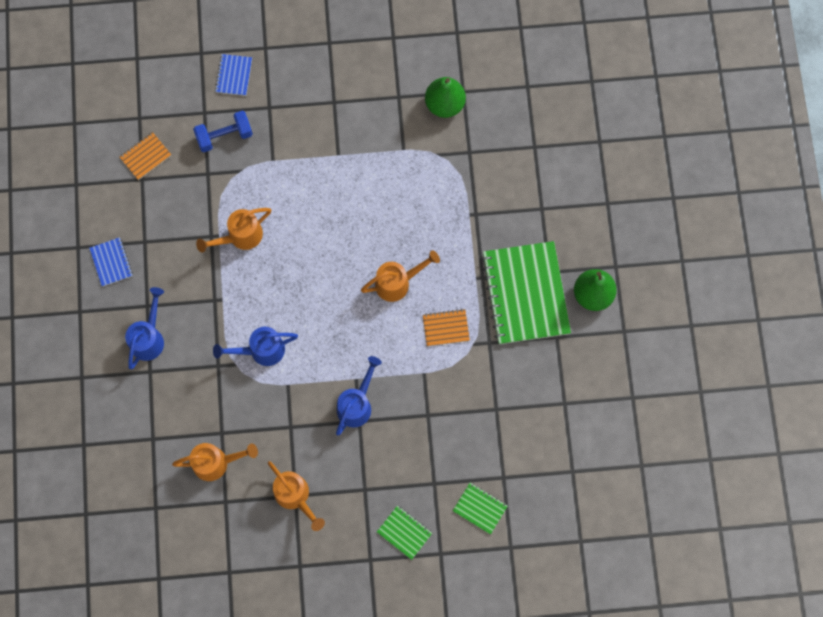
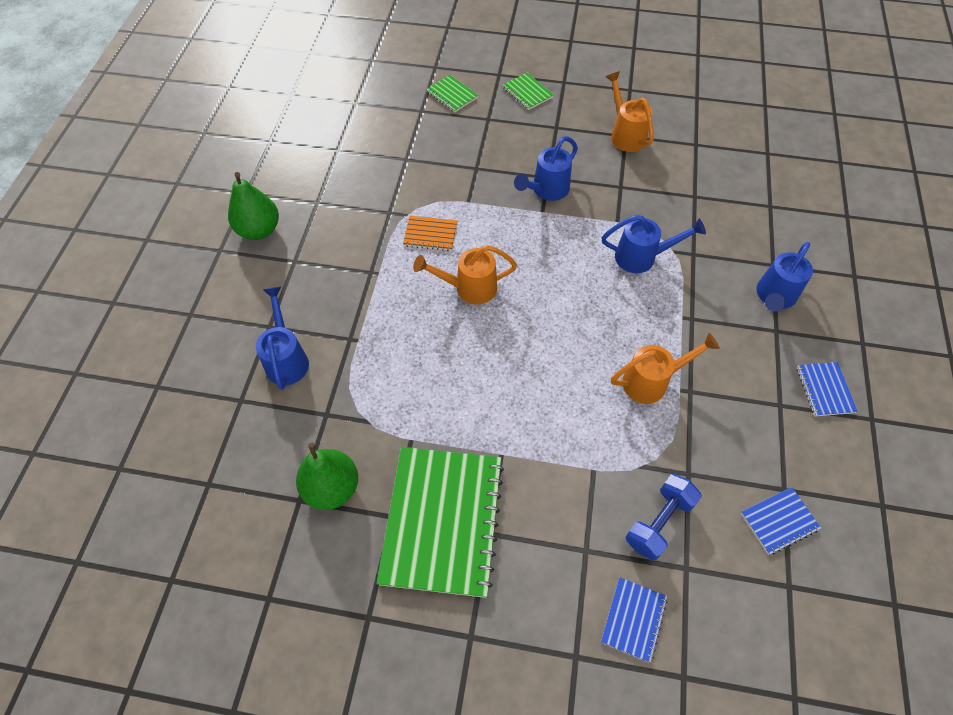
camera: 165 degrees left, 15 degrees down
orange notebook [120,132,171,180] -> blue notebook [741,487,821,555]
orange watering can [172,443,258,481] -> none
blue dumbbell [193,111,253,152] -> blue dumbbell turned 45 degrees counterclockwise [626,474,702,561]
green notebook [482,241,571,345] -> green notebook moved to [377,447,504,598]
none -> blue watering can [256,287,309,390]

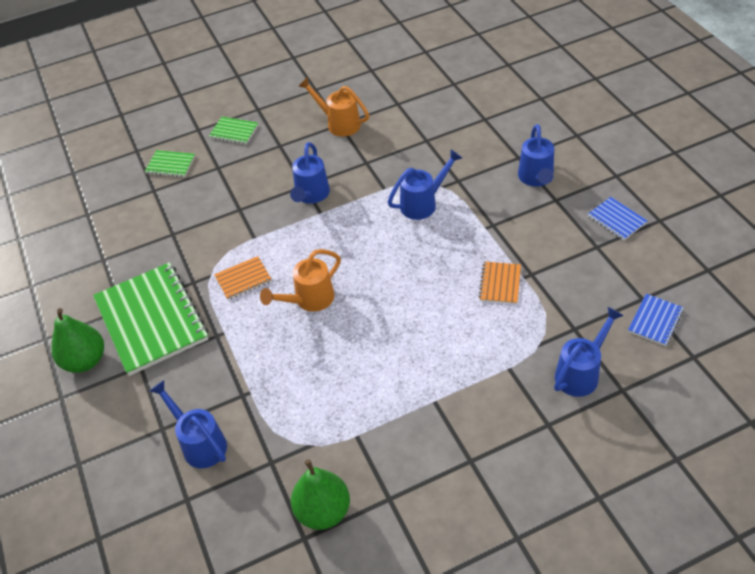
camera: 30 degrees left, 10 degrees down
green notebook [377,447,504,598] -> green notebook moved to [93,262,209,376]
blue notebook [601,577,668,663] -> none
orange watering can [611,333,720,404] -> orange notebook [478,261,521,304]
blue dumbbell [626,474,702,561] -> blue watering can [554,307,624,397]

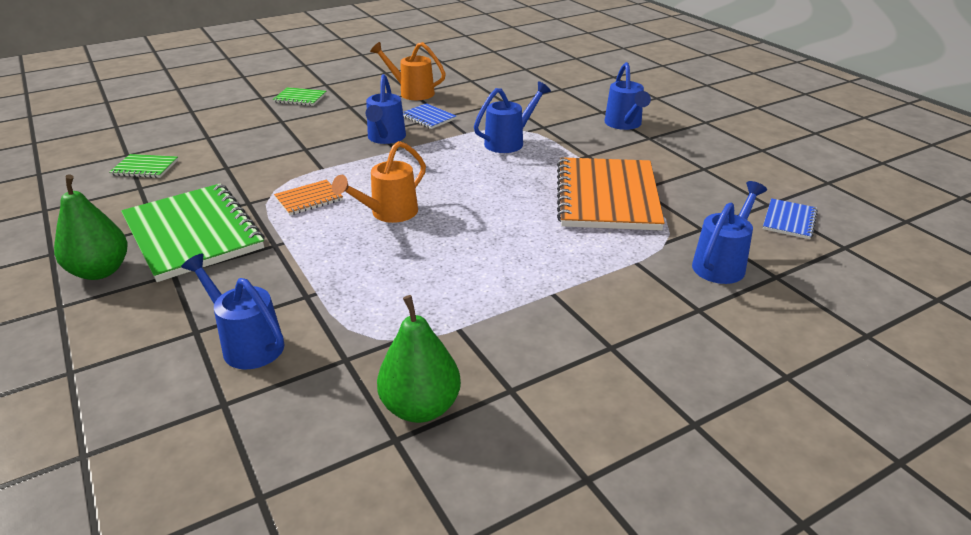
camera: 10 degrees left, 15 degrees down
green notebook [145,150,195,177] -> green notebook moved to [110,154,178,178]
orange notebook [478,261,521,304] -> orange notebook [557,157,665,230], size x2.25
blue notebook [588,197,648,240] -> blue notebook moved to [403,103,456,129]

